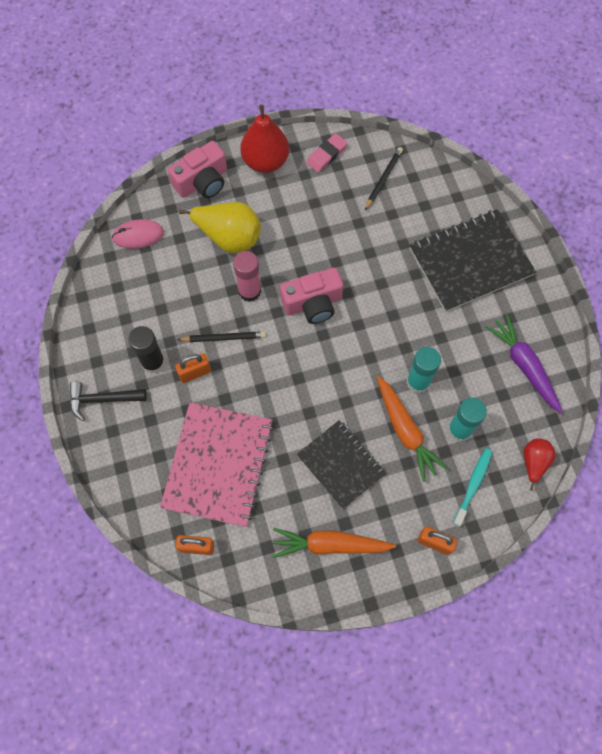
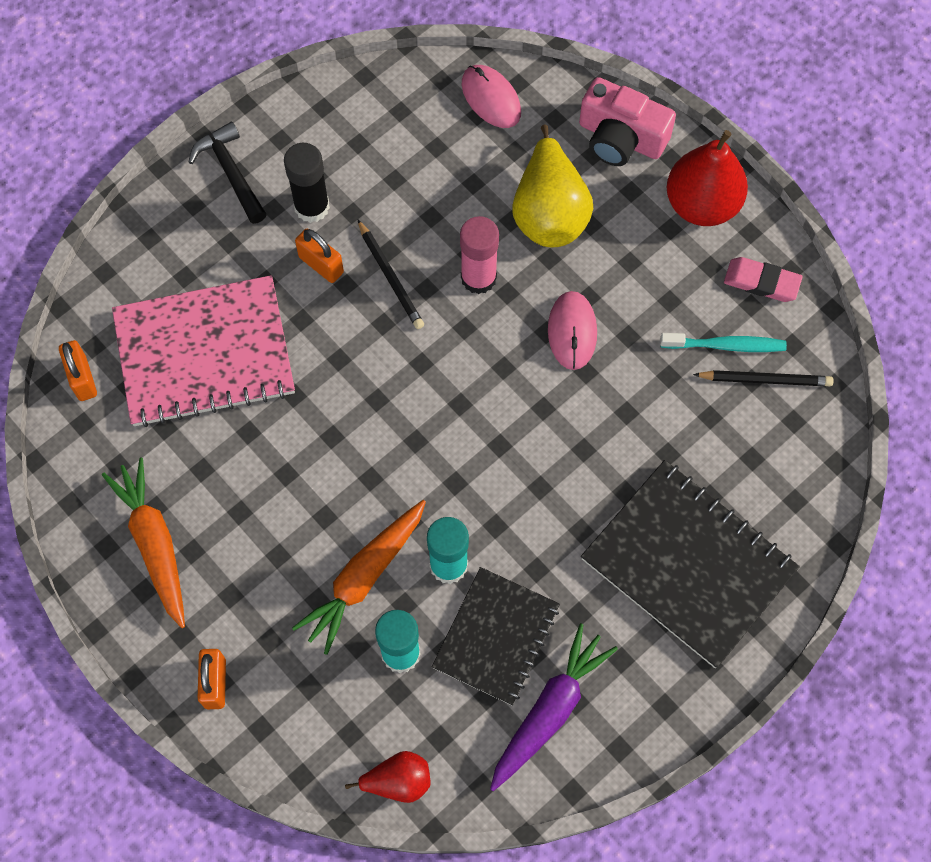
camera: 65 degrees right, 0 degrees up
pink camera [280,268,343,324] -> none
black notebook [297,420,386,509] -> black notebook moved to [432,567,560,705]
turquoise toothbrush [453,448,493,527] -> turquoise toothbrush moved to [660,333,787,352]
none -> pink mouse [548,291,597,370]

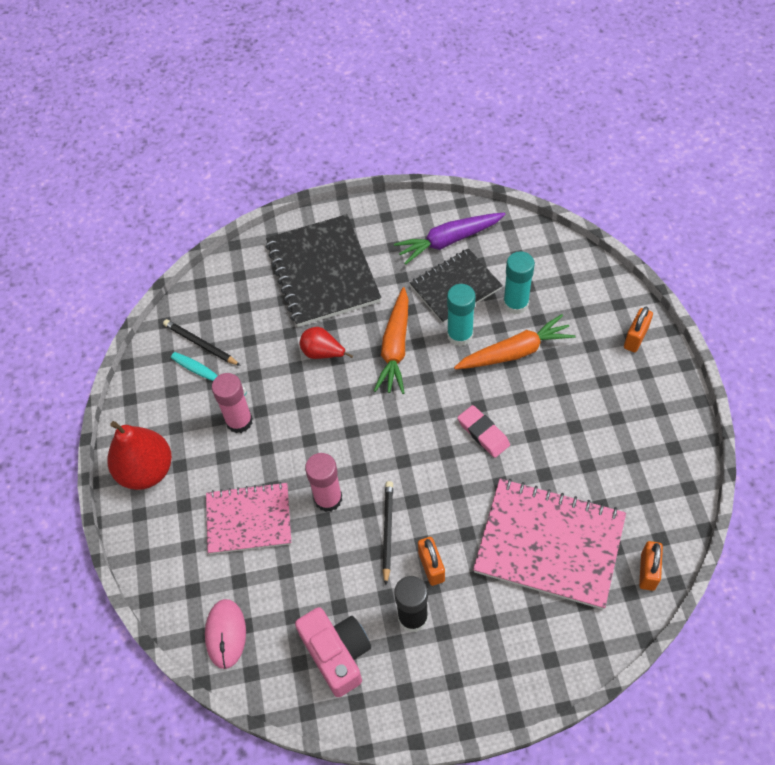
camera: 145 degrees left, 10 degrees down
orange carrot [102,457,185,628] -> orange carrot moved to [374,287,408,394]
black hammer [189,122,267,224] -> none
red pear [345,751,431,803] -> red pear moved to [300,327,353,359]
yellow pear [512,124,593,247] -> pink notebook [206,482,291,554]
pink mouse [548,291,597,370] -> none
pink camera [579,77,676,166] -> pink camera moved to [295,607,371,697]
pink eraser [724,257,802,302] -> pink eraser moved to [457,405,510,458]
none -> pink glue stick [212,373,253,433]

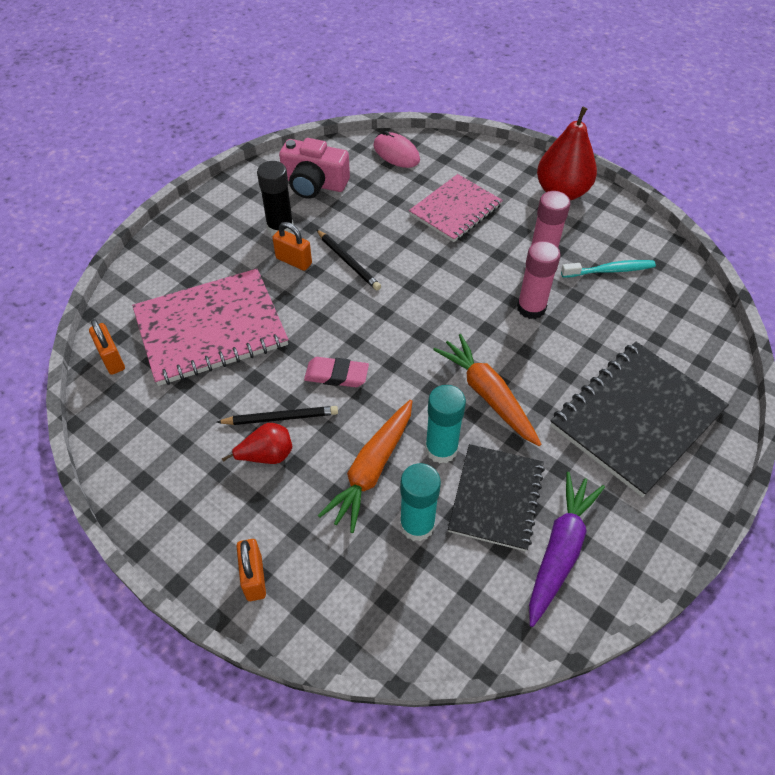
camera: 135 degrees right, 5 degrees down
black pencil [163,319,241,366] -> black pencil moved to [216,406,338,425]
black notebook [266,214,381,327] -> black notebook turned 75 degrees counterclockwise [550,342,729,497]
red pear [300,327,353,359] -> red pear moved to [222,423,292,464]
pink glue stick [305,453,342,512] -> pink glue stick moved to [517,241,561,319]

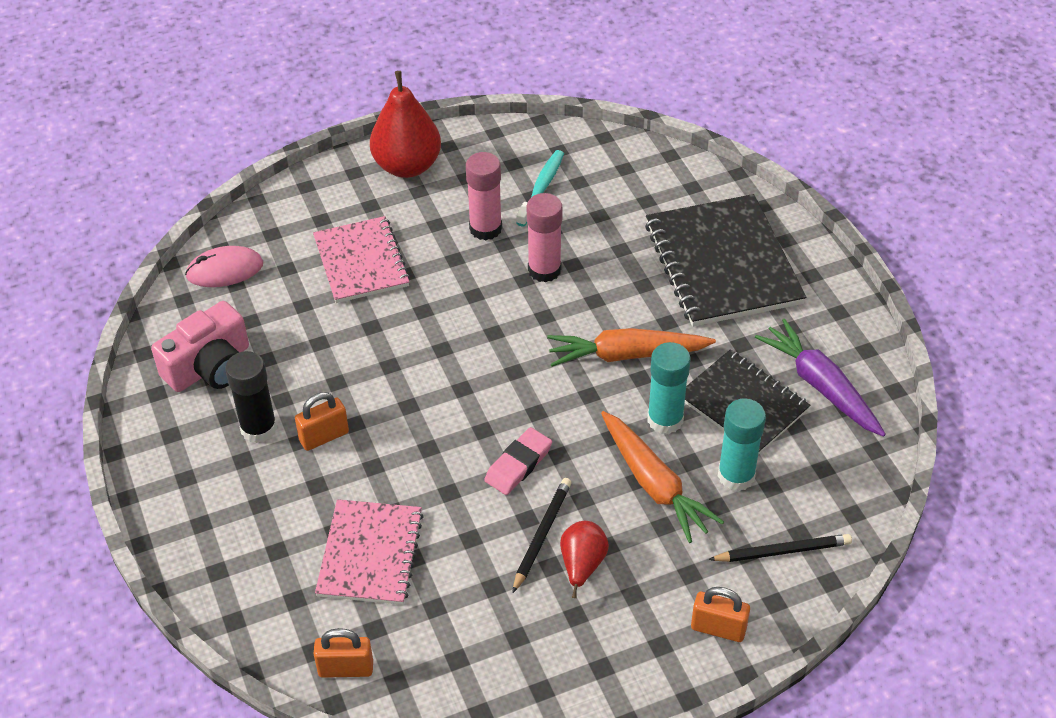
camera: 60 degrees left, 5 degrees down
pink notebook [132,269,288,386] -> pink notebook [315,499,424,605], size x0.65
black pencil [316,229,381,291] -> black pencil moved to [708,534,852,562]

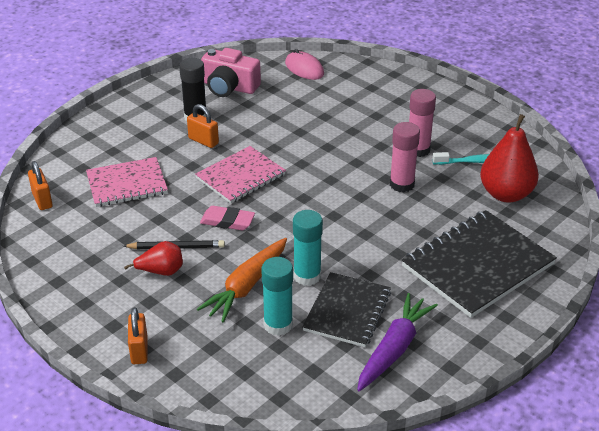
camera: 65 degrees right, 10 degrees down
pink notebook [313,216,410,303] -> pink notebook moved to [195,146,286,204]
red pear [370,71,441,178] -> red pear moved to [480,114,539,203]
orange carrot [547,328,716,367] -> none
black pencil [708,534,852,562] -> none

